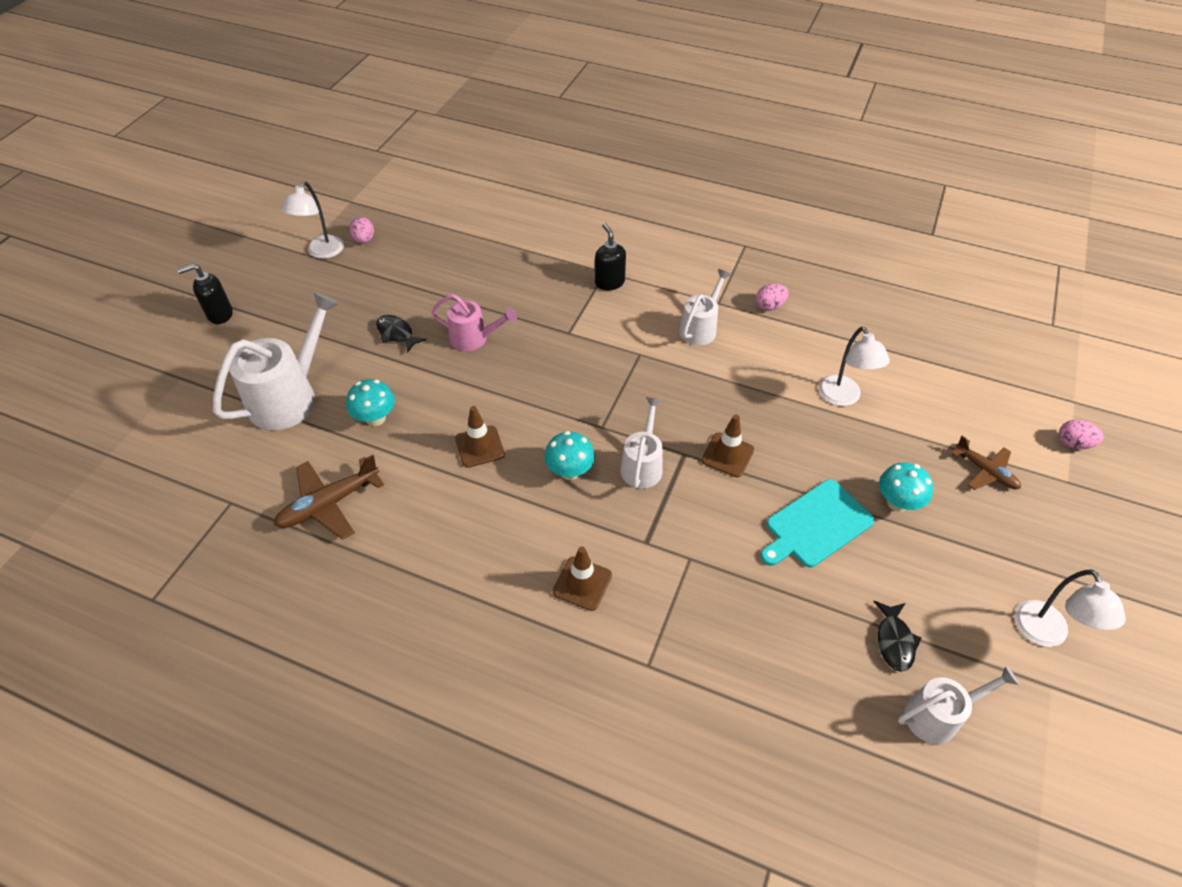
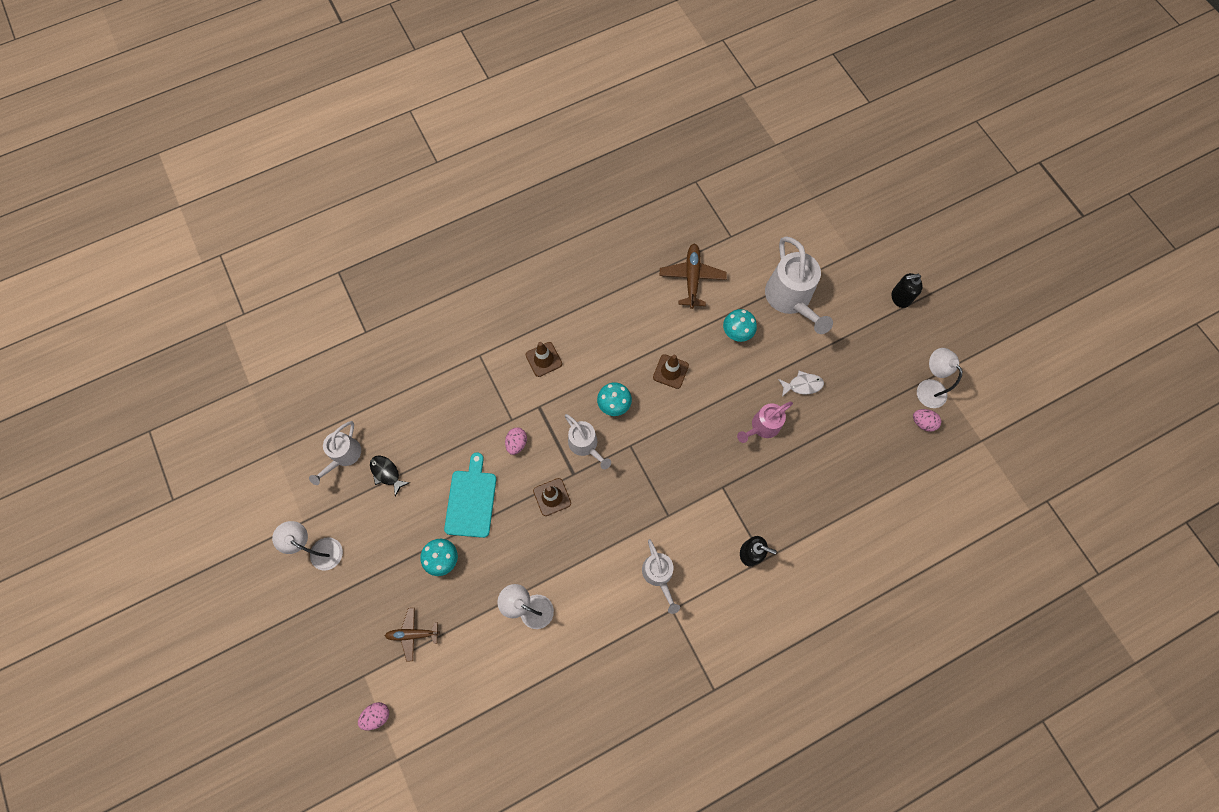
camera: 130 degrees right, 20 degrees up
black soap dispenser [177,264,233,324] -> black soap dispenser turned 120 degrees counterclockwise [892,273,923,308]
black fish [376,315,426,353] -> white fish [778,371,824,397]
pink egg [756,284,789,311] -> pink egg moved to [505,428,527,455]

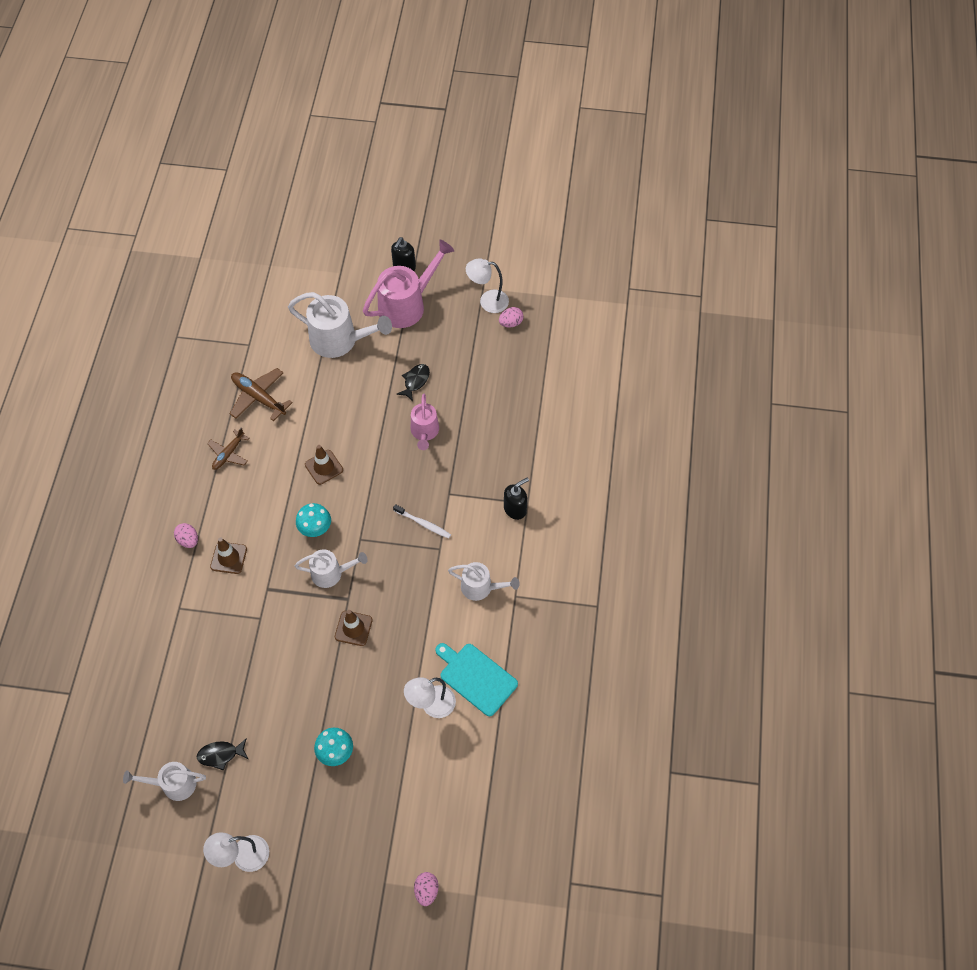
camera: 55 degrees left, 10 degrees down
white watering can [309,421,361,485] -> white watering can turned 120 degrees clockwise [123,762,206,801]
brown plane [385,608,440,662] -> brown plane moved to [207,427,249,470]
turquoise cutting board [444,452,496,538] -> turquoise cutting board moved to [435,643,518,716]
pink egg [505,428,527,455] -> pink egg moved to [174,523,198,548]
turquoise mushroom [723,309,757,342] -> none
white fish [778,371,824,397] -> black fish [396,364,430,402]
none -> pink watering can [363,240,454,328]
none -> white toothbrush [393,504,451,539]

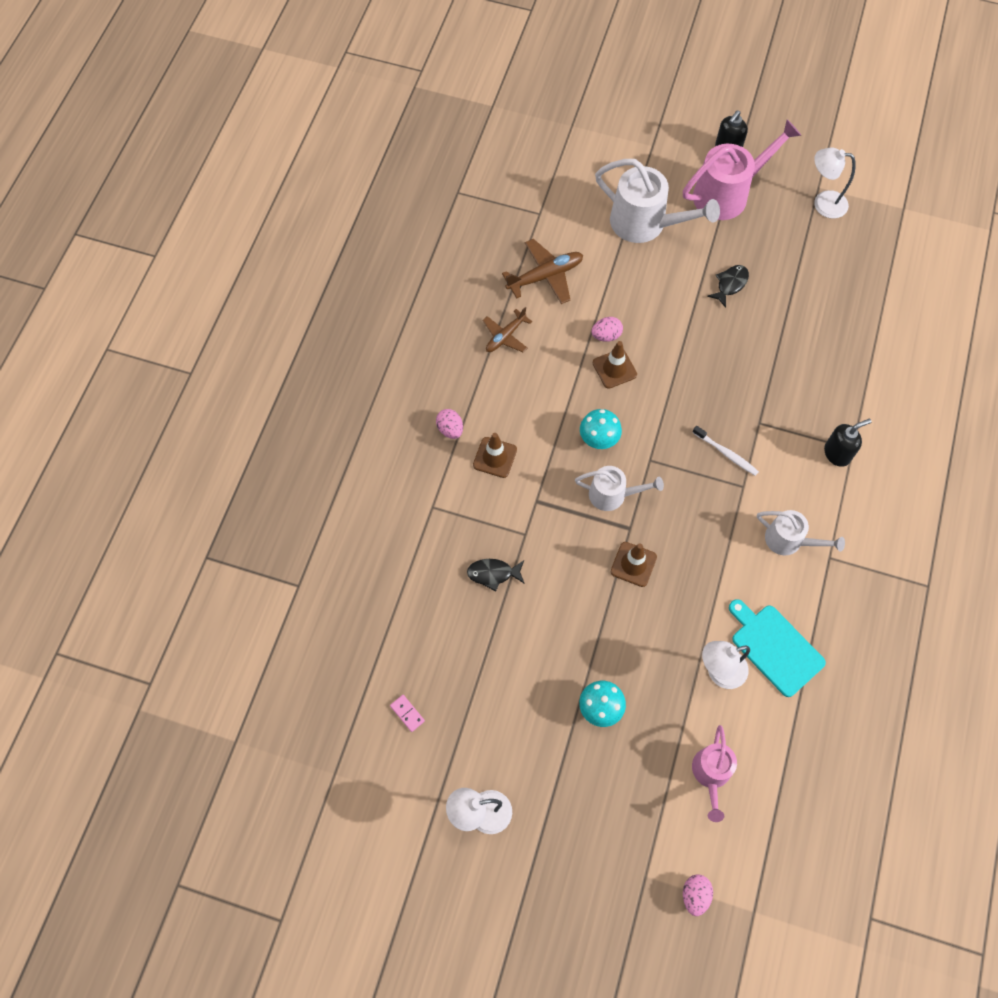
camera: 10 degrees right, 5 degrees up
white watering can [123,762,206,801] -> pink domino [390,695,425,732]
black fish [197,738,248,771] -> black fish moved to [467,559,525,591]
brown plane [230,368,293,421] -> brown plane turned 105 degrees clockwise [502,239,583,304]
pink watering can [411,394,439,450] -> pink watering can moved to [692,725,737,822]
pink egg [499,307,523,327] -> pink egg moved to [591,317,623,342]

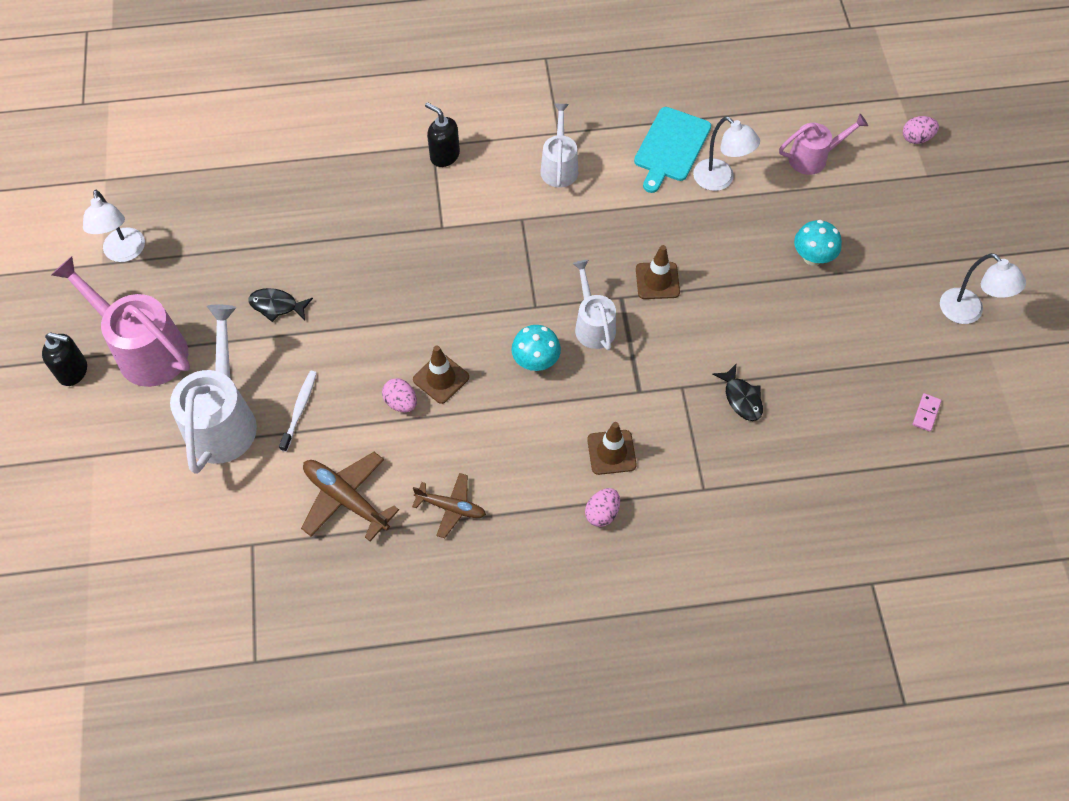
camera: 115 degrees left, 5 degrees down
white toothbrush [692,426,759,476] -> white toothbrush moved to [279,371,317,452]

